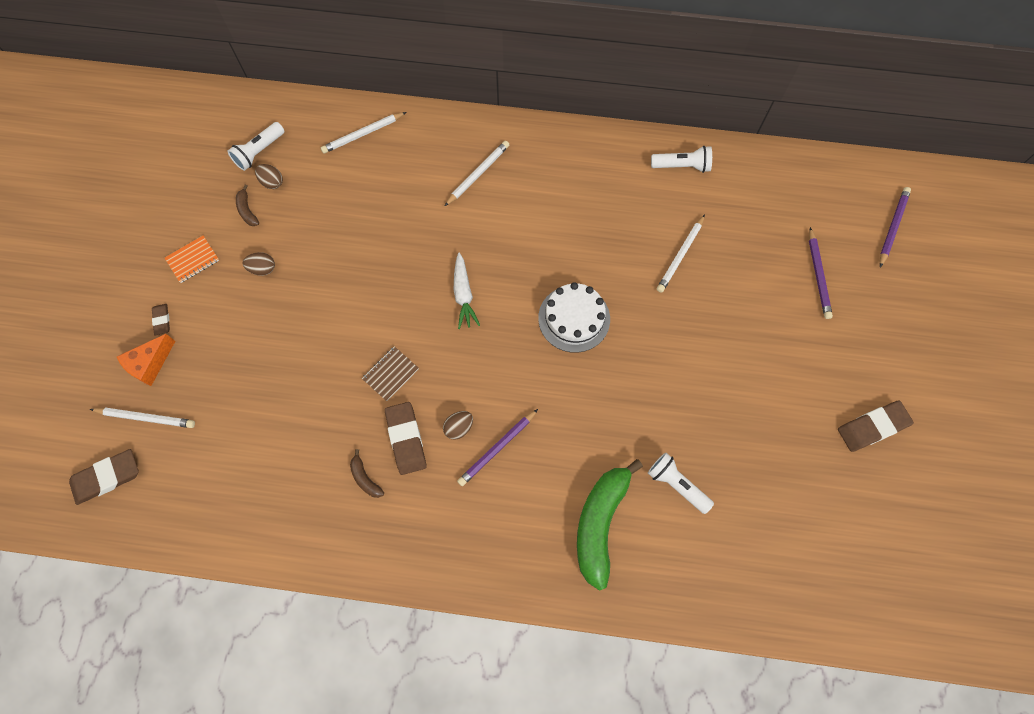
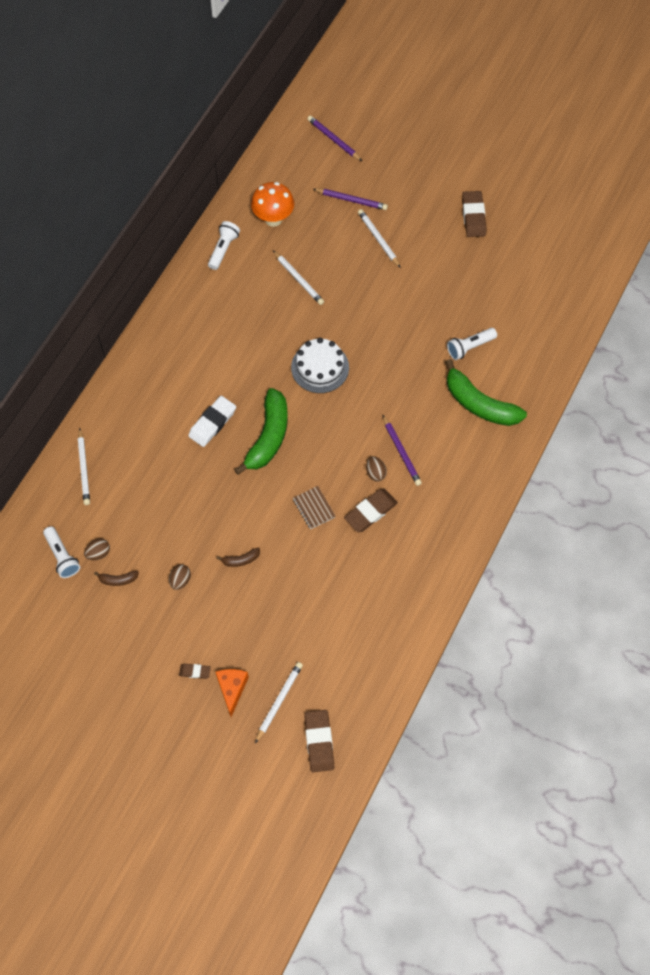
camera: 70 degrees left, 5 degrees down
orange cheese [117,334,175,386] -> orange cheese turned 150 degrees counterclockwise [216,669,249,717]
orange notebook [165,236,219,283] -> none
brown banana [350,449,384,498] -> brown banana moved to [217,548,260,567]
brown eraser [385,402,427,475] -> brown eraser turned 45 degrees counterclockwise [344,489,398,532]
white pencil [445,141,509,206] -> white pencil moved to [358,209,400,267]
white carrot [454,252,480,329] -> green banana [234,388,288,475]
none -> white eraser [188,396,236,447]
none -> orange mushroom [251,182,294,227]

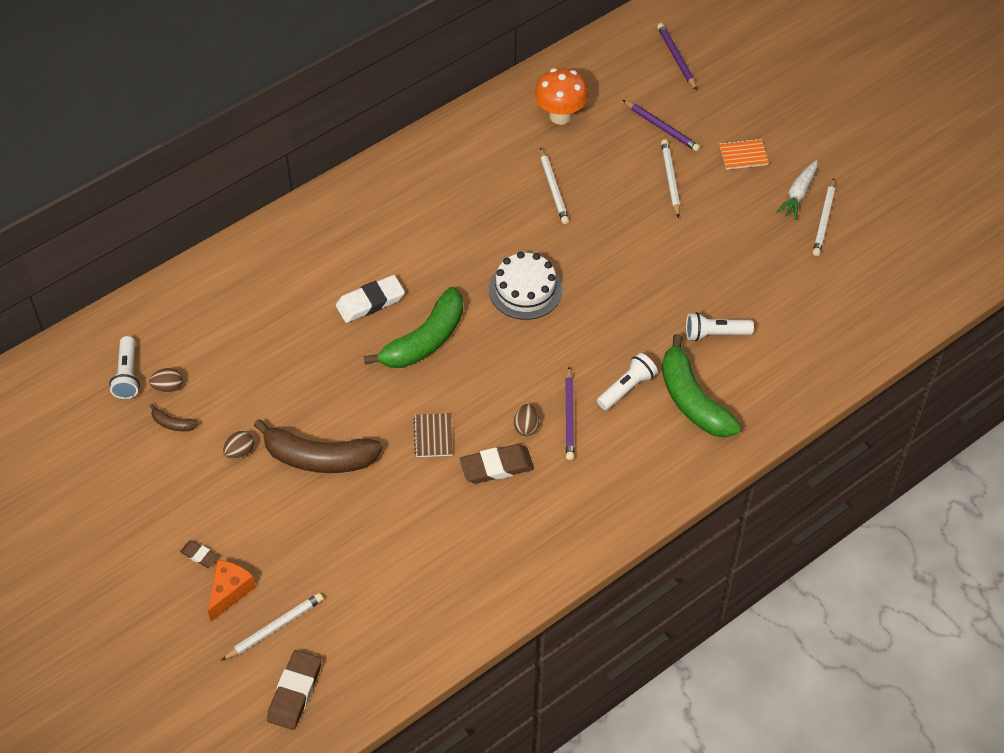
camera: 25 degrees right, 10 degrees down
white pencil [78,428,90,505] -> white pencil moved to [813,178,835,256]
white flashlight [208,221,240,270] -> white flashlight moved to [597,353,658,410]
brown banana [217,548,260,567] -> brown banana [254,419,383,473], size x2.36
brown eraser [462,191,486,237] -> white carrot [776,160,818,220]
none -> orange notebook [719,139,769,170]

